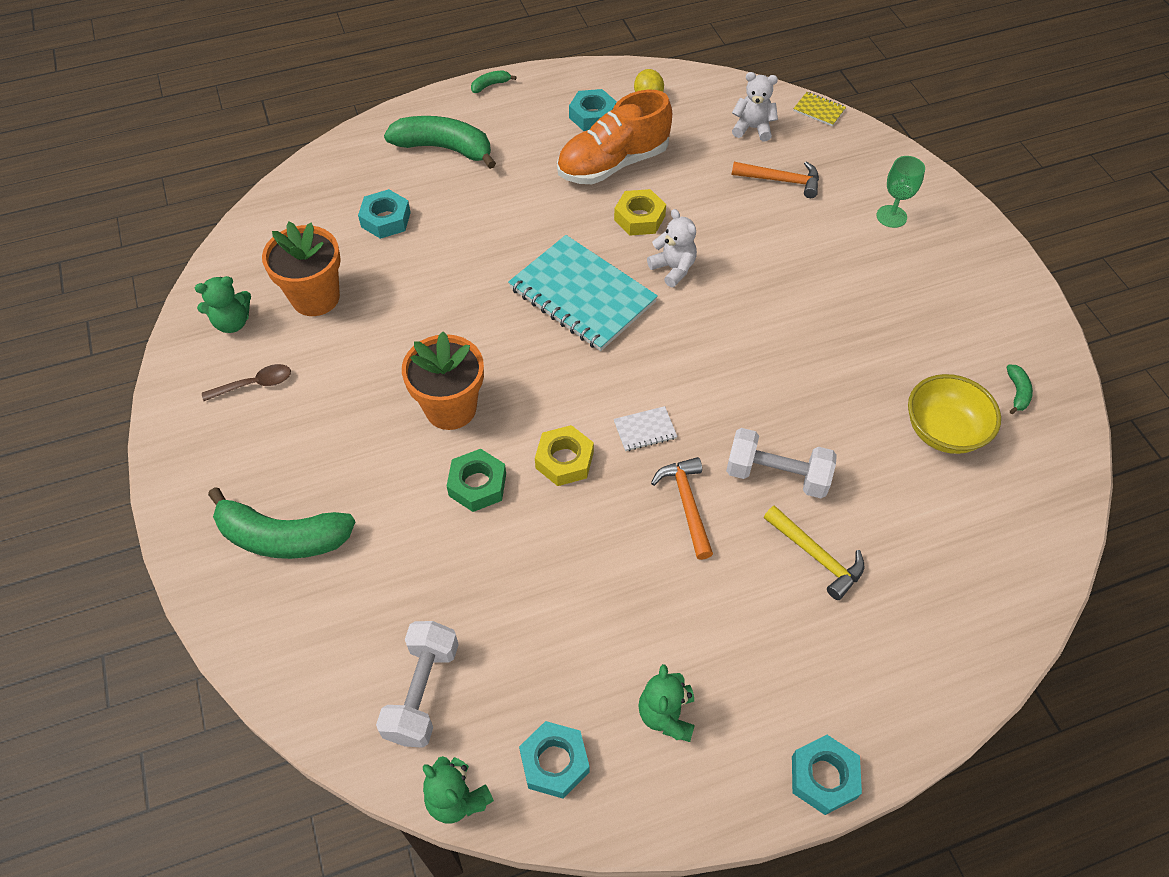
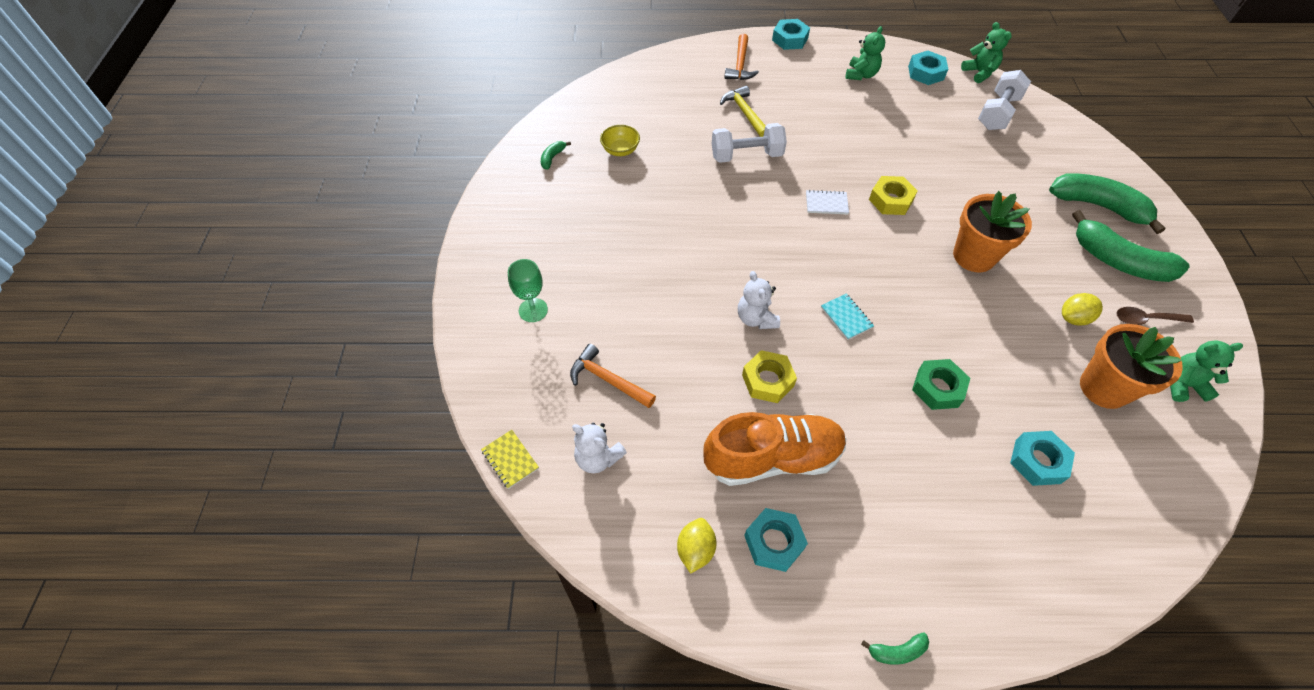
camera: 160 degrees left, 0 degrees up
green banana [384,116,496,169] -> green banana moved to [1072,210,1189,282]
green nut [447,449,506,512] -> green nut moved to [912,359,970,410]
turquoise notebook [508,235,658,351] -> turquoise notebook [821,293,874,340], size x0.40
orange hammer [651,457,713,560] -> orange hammer moved to [724,34,759,80]
white dumbbell [726,428,837,498] -> white dumbbell turned 45 degrees counterclockwise [712,123,787,163]
yellow bowl [908,374,1001,454] -> yellow bowl [600,125,640,156], size x0.63
none -> yellow lemon [1062,293,1103,326]

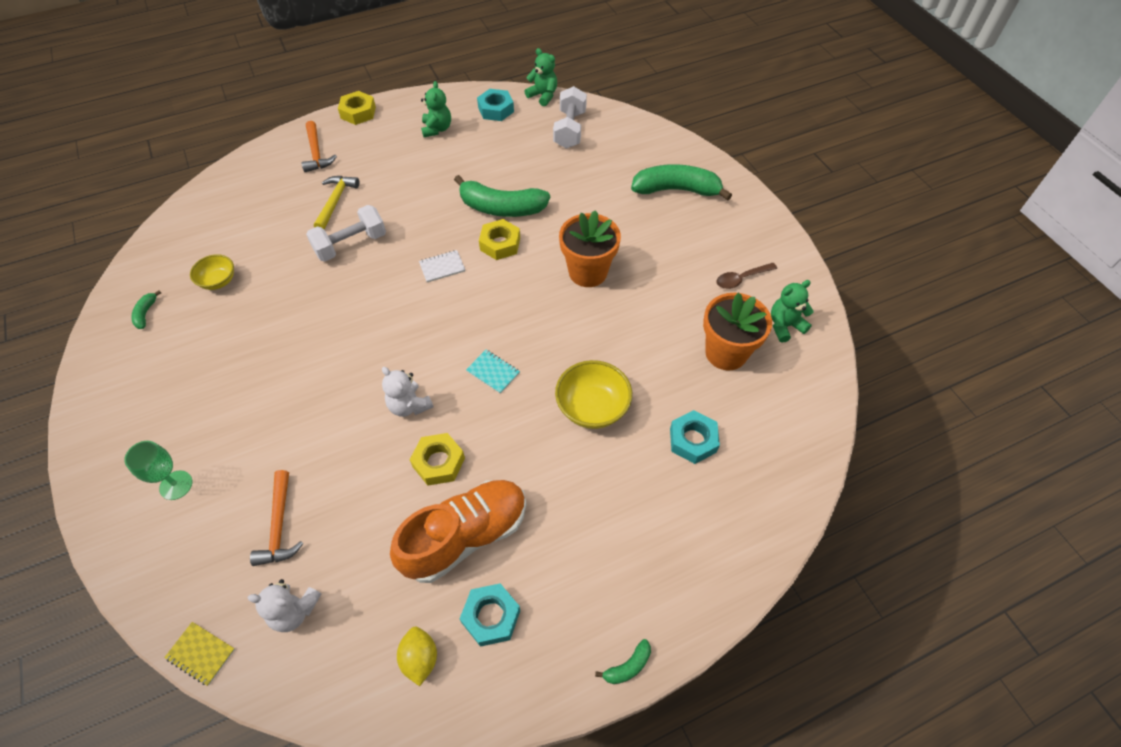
camera: 25 degrees left, 0 degrees up
orange hammer [570,344,656,408] -> orange hammer turned 105 degrees counterclockwise [250,470,304,566]
yellow hammer [720,86,766,137] -> yellow hammer turned 60 degrees clockwise [314,176,359,230]
turquoise nut [772,19,810,50] -> yellow nut [338,91,376,125]
green nut [912,359,970,410] -> yellow bowl [555,360,632,429]
yellow lemon [1062,293,1103,326] -> none
green banana [1072,210,1189,282] -> green banana moved to [454,175,550,217]

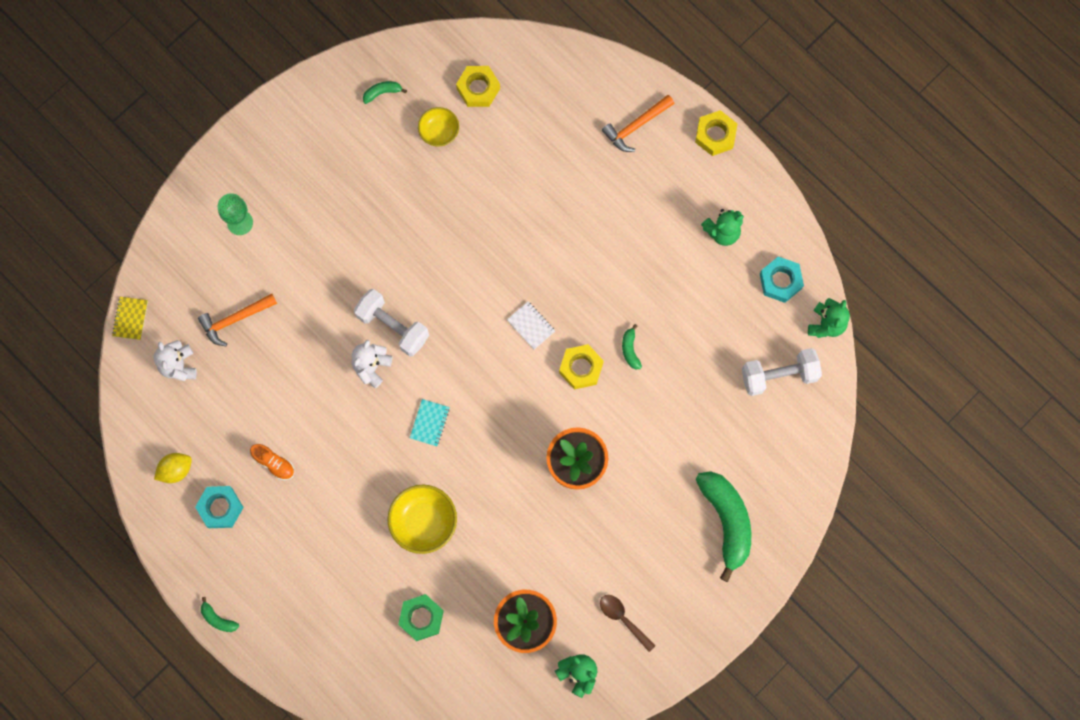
camera: 70 degrees right, 20 degrees up
white dumbbell [306,205,386,262] -> white dumbbell moved to [354,289,429,356]
yellow hammer [314,176,359,230] -> none
orange shoe [390,480,526,583] -> orange shoe [250,444,294,480], size x0.43
yellow nut [410,433,465,486] -> yellow nut moved to [456,66,500,107]
green banana [454,175,550,217] -> green banana [622,324,642,369], size x0.43
turquoise nut [670,410,720,464] -> green nut [398,594,444,641]

